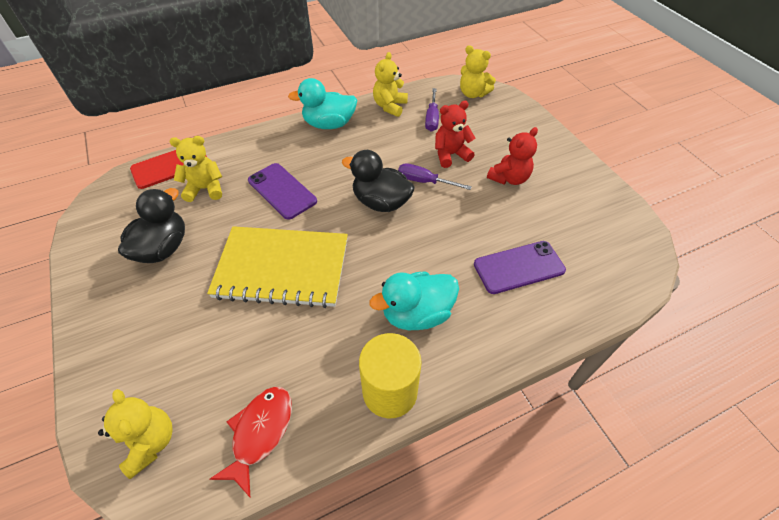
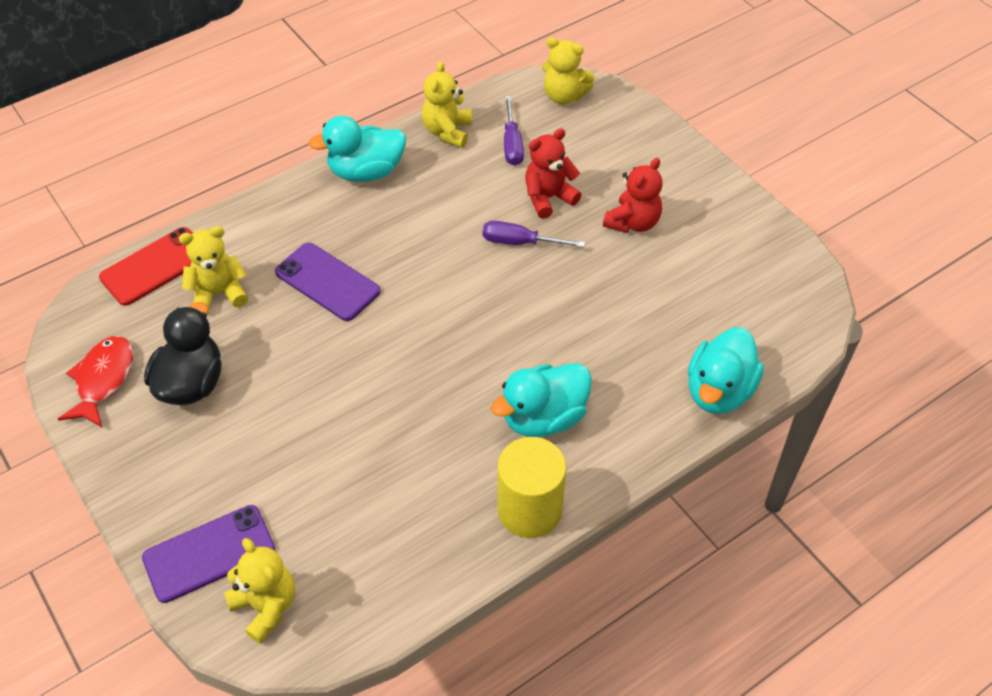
camera: 10 degrees left, 0 degrees up
yellow notebook [207,226,348,308] -> none
red fish [209,387,292,497] -> red fish moved to [58,336,134,427]
black duck [342,150,415,212] -> none
purple phone [474,241,566,294] -> purple phone moved to [142,505,275,603]
none -> turquoise duck [688,327,764,414]

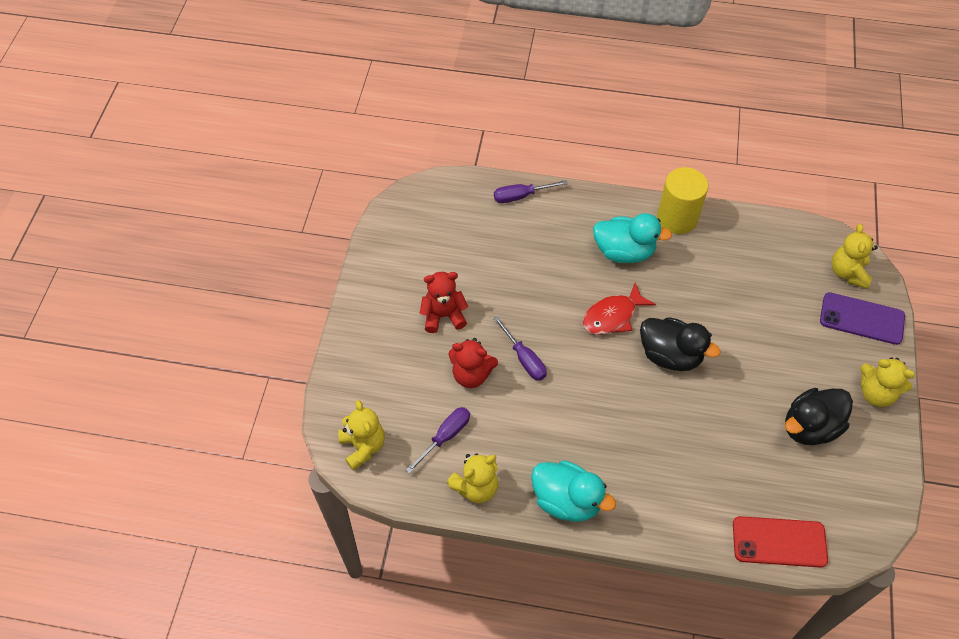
camera: 135 degrees left, 5 degrees up
red fish [58,336,134,427] -> red fish moved to [583,282,656,335]
yellow teddy bear [179,226,248,313] -> yellow teddy bear moved to [860,357,915,407]
purple phone [275,242,381,321] -> none
turquoise duck [688,327,764,414] -> purple screwdriver [494,180,568,203]
none -> black duck [640,317,721,371]

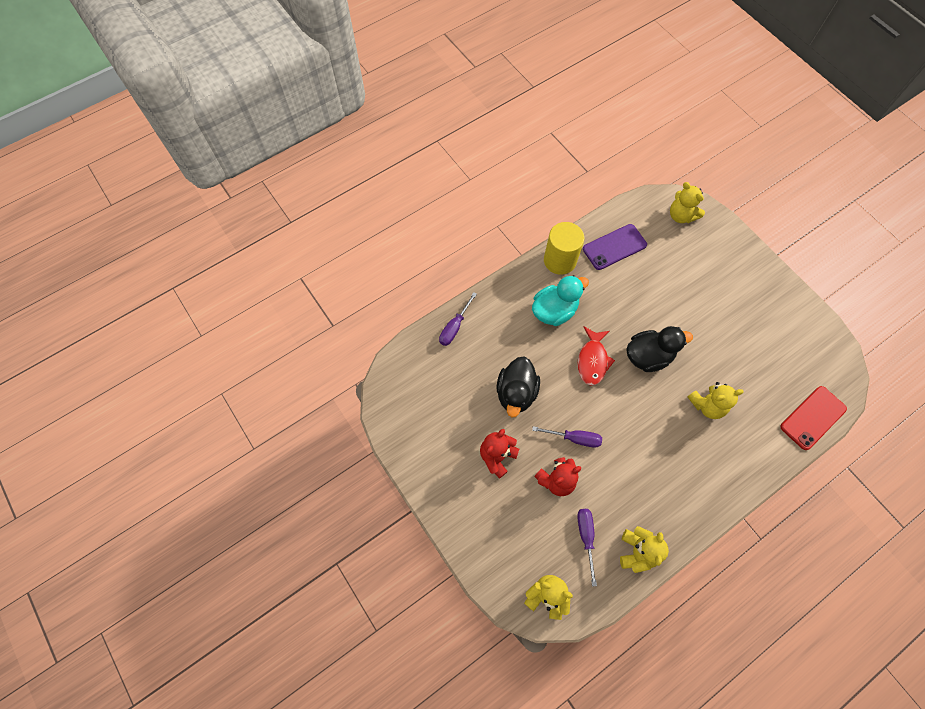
camera: 45 degrees left, 10 degrees up
turquoise duck [531,460,616,522] -> none
black duck [785,388,853,445] -> black duck moved to [496,356,540,417]
purple phone [820,292,905,345] -> purple phone moved to [583,224,647,270]
yellow teddy bear [860,357,915,407] -> yellow teddy bear moved to [687,382,744,419]

